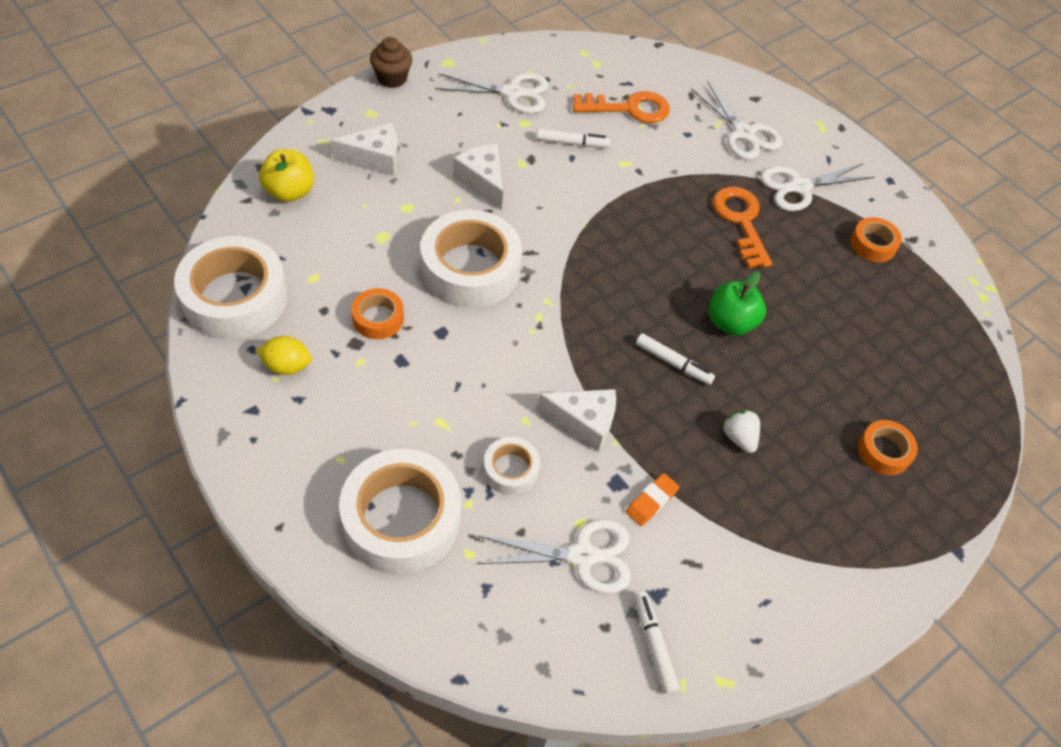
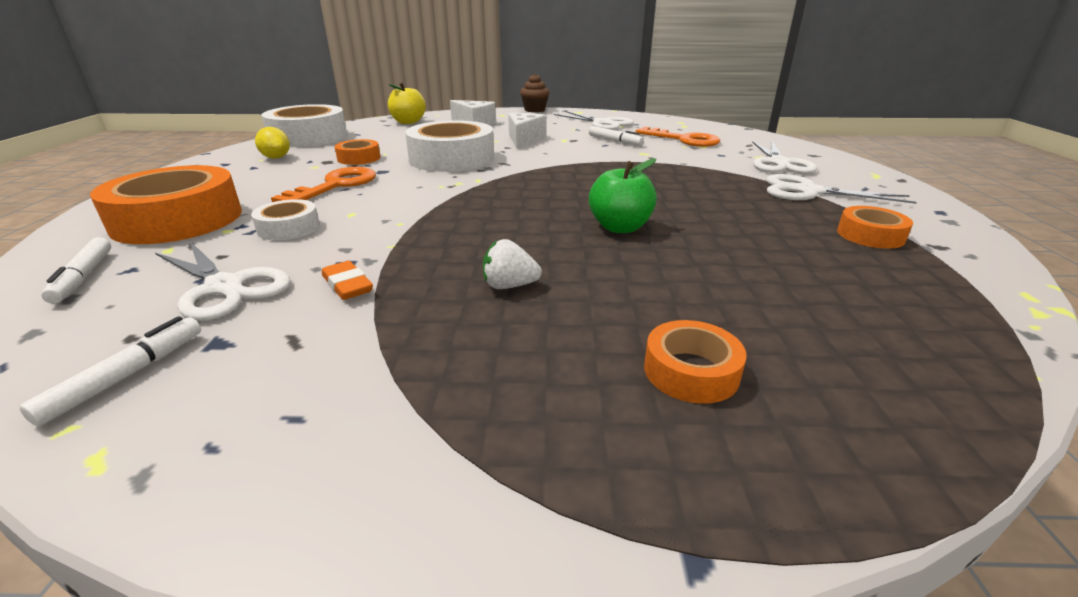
camera: 45 degrees right, 25 degrees down
white tape [339,449,461,575] -> orange tape [90,165,242,244]
white cheese [537,389,616,452] -> none
orange eraser [626,473,679,526] -> orange eraser turned 60 degrees clockwise [322,261,373,300]
white marker [636,333,715,385] -> white marker moved to [41,237,111,304]
orange key [713,187,772,268] -> orange key moved to [271,167,376,202]
white strawberry [723,410,760,453] -> white strawberry turned 105 degrees counterclockwise [483,239,542,289]

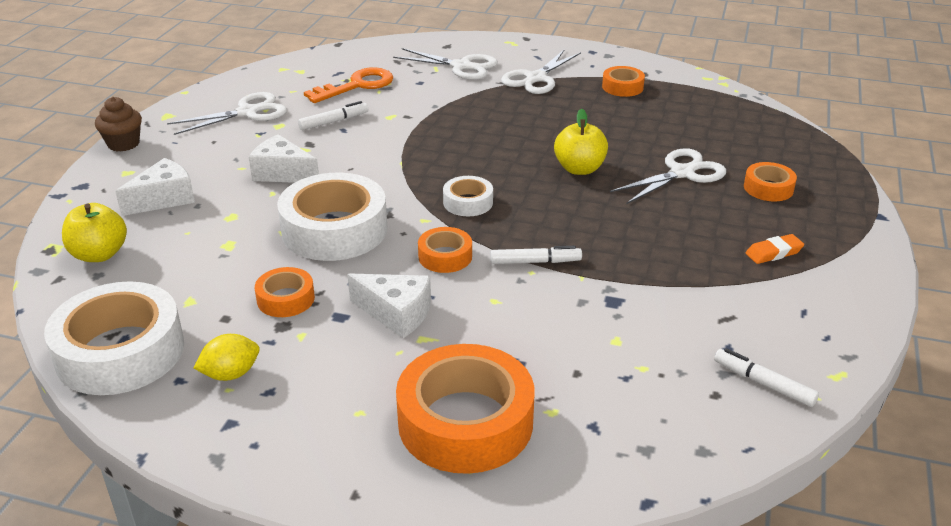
camera: 75 degrees left, 5 degrees up
white marker [41,237,111,304] -> white marker moved to [490,246,582,264]
white scissors [155,241,291,321] -> white scissors moved to [610,148,726,204]
white tape [251,199,320,240] -> white tape moved to [443,176,493,216]
orange key [271,167,376,202] -> white cheese [347,273,431,338]
orange eraser [322,261,373,300] -> orange eraser moved to [746,234,804,264]
white strawberry [483,239,542,289] -> none
green apple [589,159,657,233] -> yellow apple [554,109,608,175]
none -> orange tape [418,227,472,273]

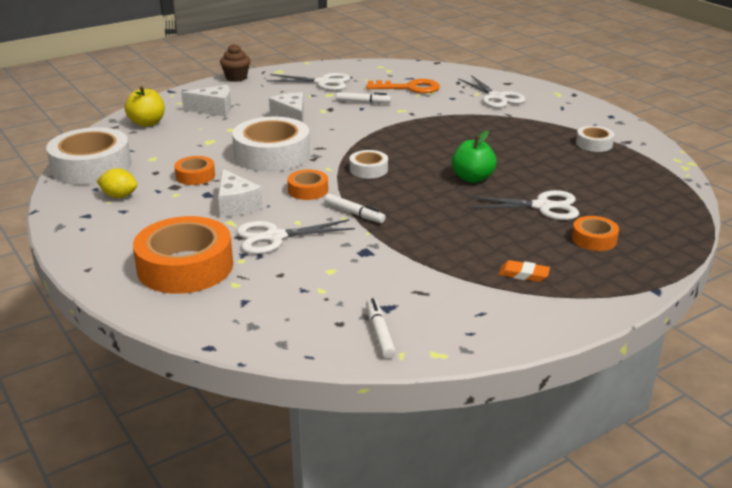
camera: 40 degrees right, 5 degrees down
white scissors [501,49,581,94] -> white scissors moved to [236,219,355,254]
yellow apple [554,109,608,175] -> green apple [452,130,497,183]
orange tape [602,66,645,97] -> white tape [576,126,615,152]

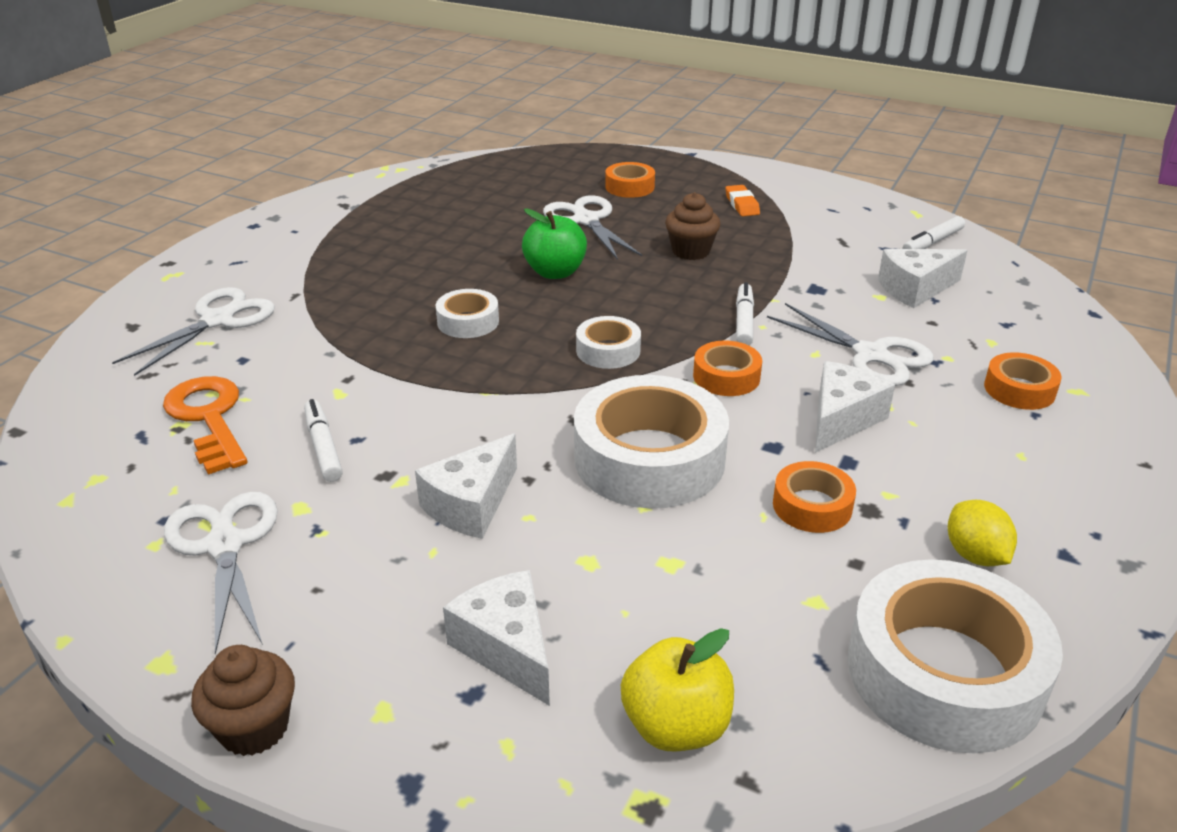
camera: 120 degrees left, 5 degrees up
orange tape [133,216,233,294] -> orange tape [984,352,1062,410], size x0.49
white tape [576,126,615,152] -> white tape moved to [436,289,499,338]
none -> brown cupcake [665,192,721,260]
none -> white cheese [878,249,968,308]

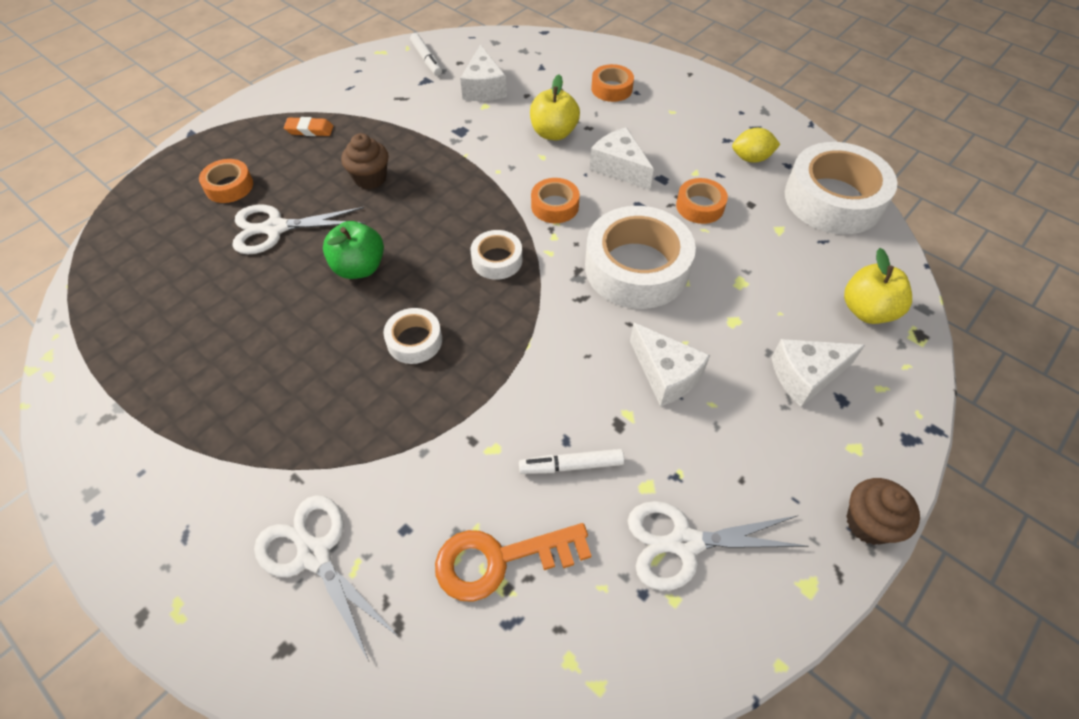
camera: 75 degrees left, 20 degrees up
white marker [736,282,754,346] -> none
white scissors [767,303,934,386] -> yellow apple [530,74,580,140]

